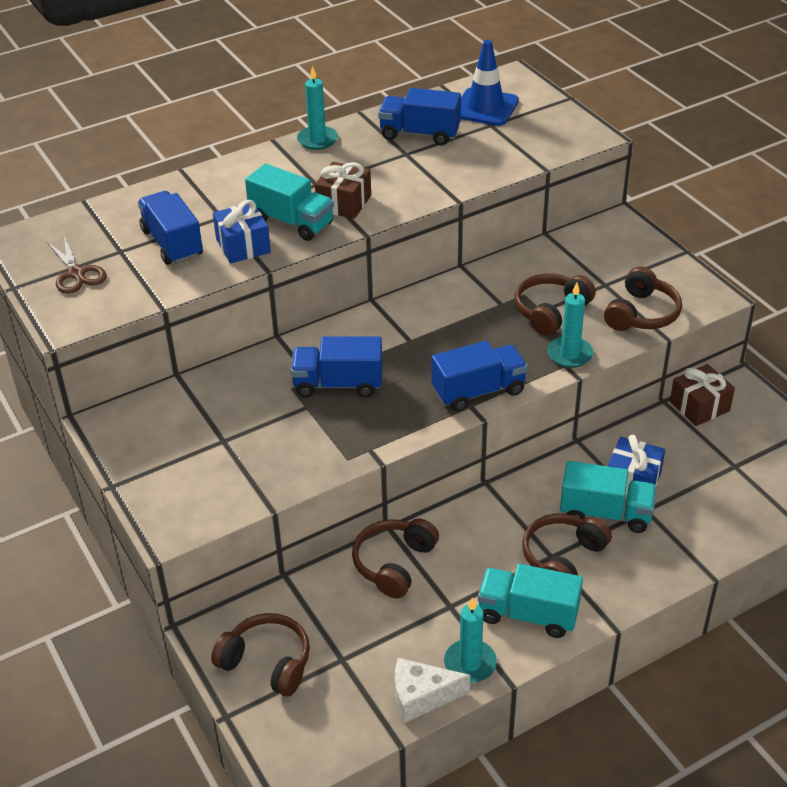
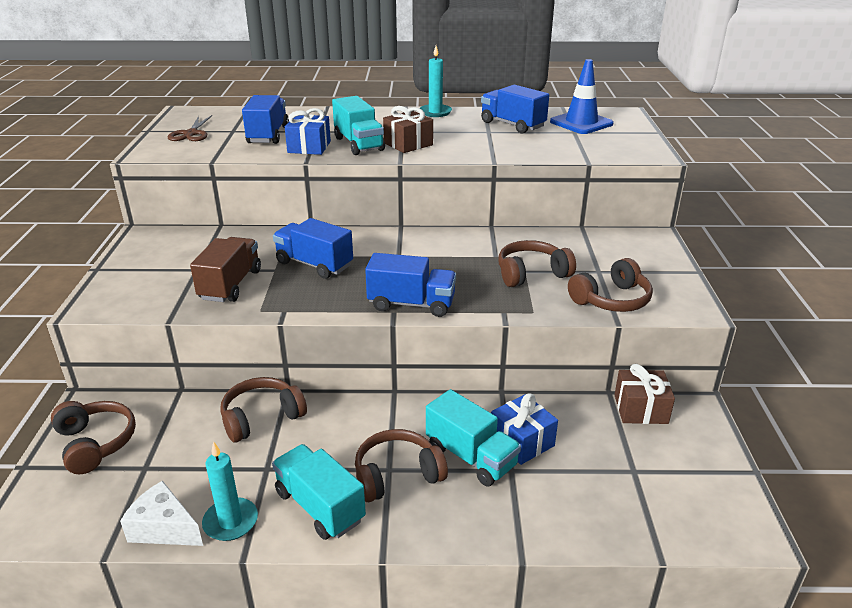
camera: 30 degrees right, 10 degrees down
turquoise candle [547,283,593,368] -> none
none -> brown truck [190,237,261,302]

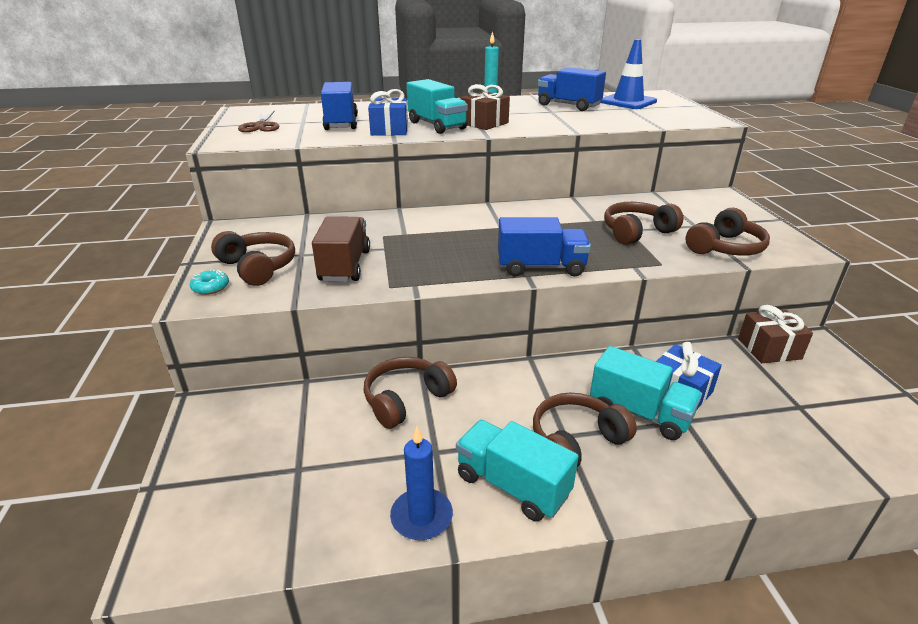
camera: 10 degrees left, 0 degrees up
brown headphones [51,401,136,474] -> brown headphones moved to [211,231,295,286]
white cheese [120,480,203,546] -> none
turquoise candle [202,441,258,541] -> blue candle [390,426,453,540]
blue truck [273,218,353,279] -> none
none -> turquoise donut [190,269,229,295]

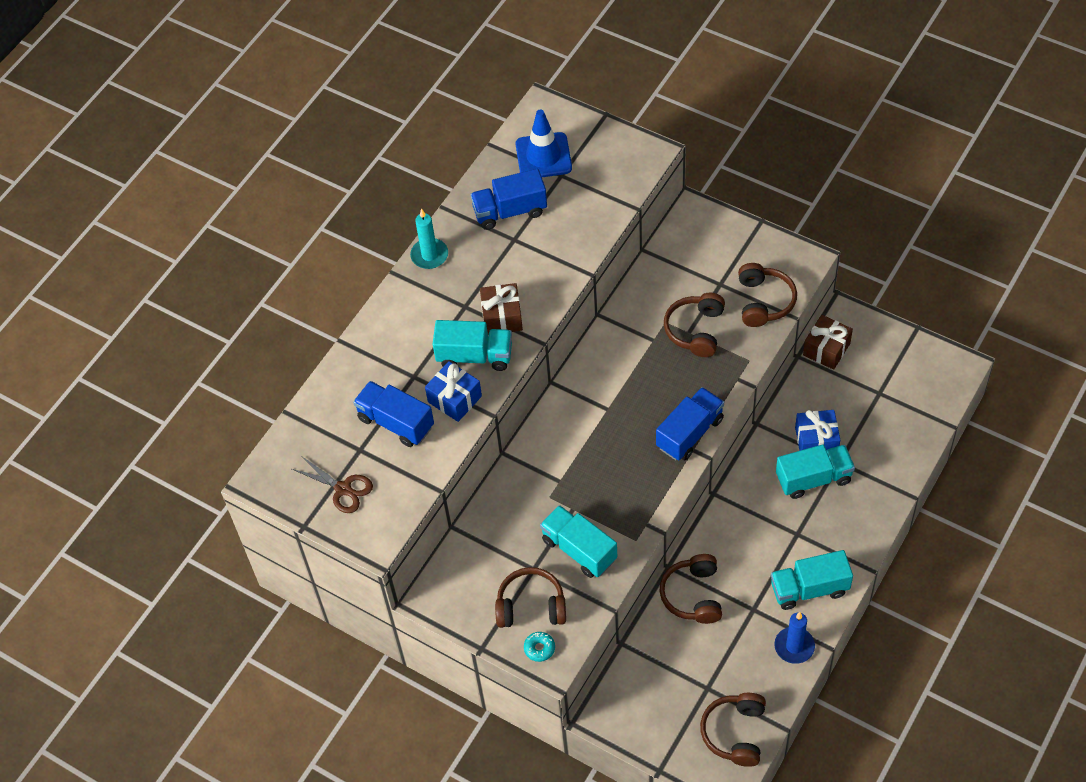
camera: 45 degrees left, 25 degrees up
brown truck [312,216,370,282] -> turquoise truck [540,505,617,578]
brown headphones [533,393,637,467] -> brown headphones moved to [700,693,766,767]

